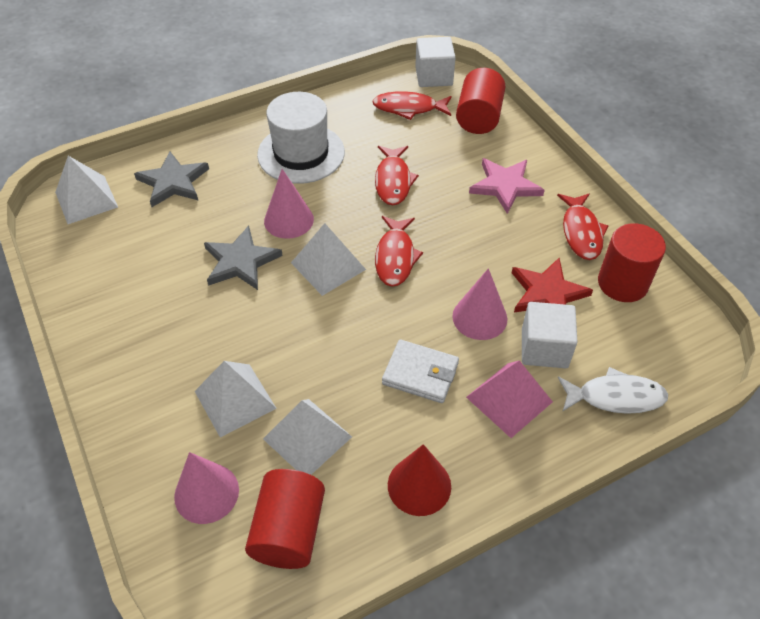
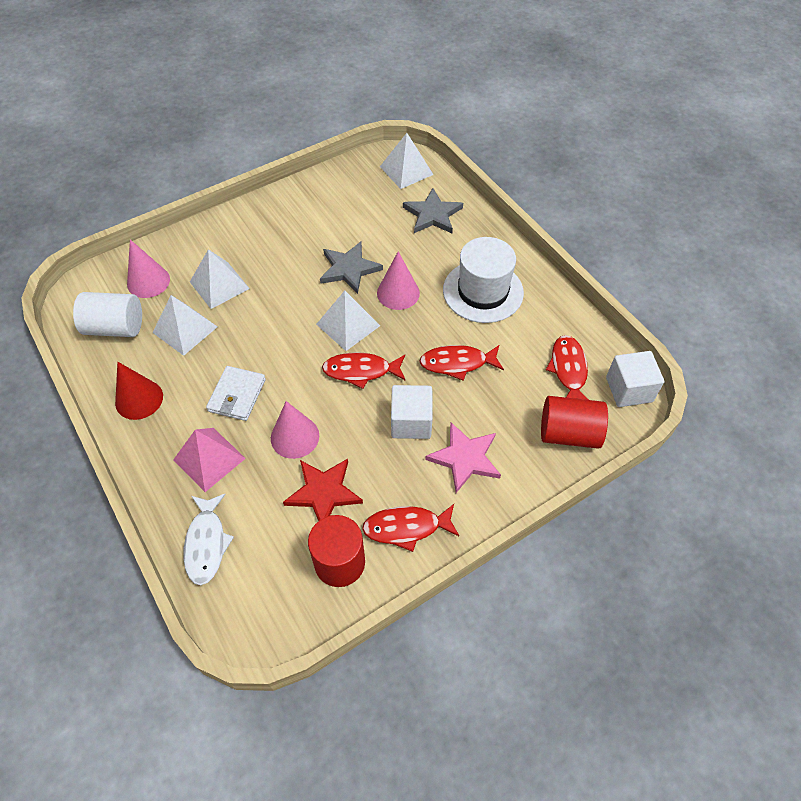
camera: 85 degrees right, 5 degrees up
red cylinder [245,469,325,569] -> white cylinder [73,292,142,337]
white cube [522,302,577,368] -> white cube moved to [391,385,433,439]

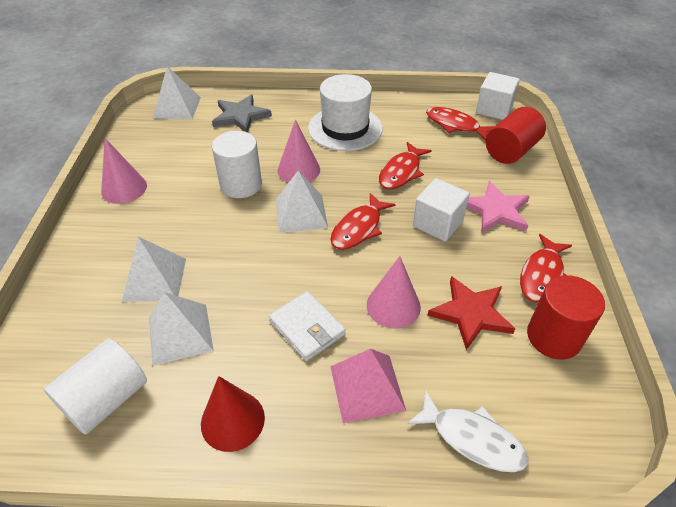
camera: 55 degrees left, 10 degrees down
pink cone [127,240,170,298] -> pink cone moved to [101,138,147,204]
grey star [320,242,383,294] -> white cylinder [212,131,262,198]

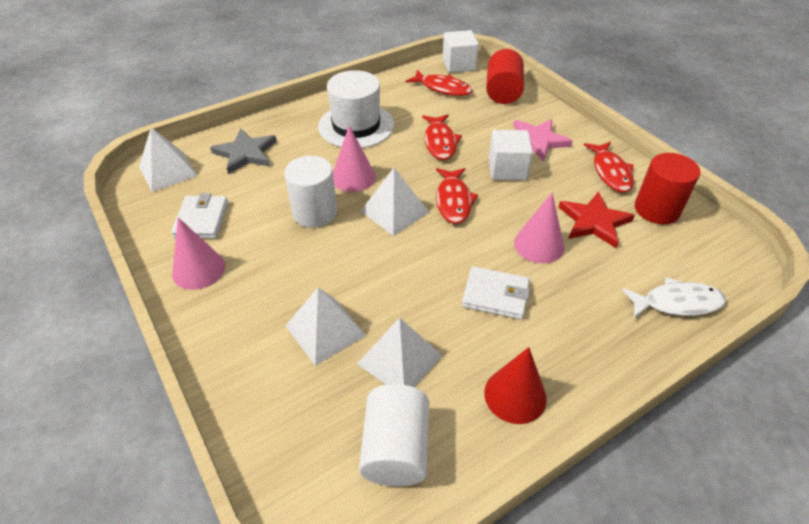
camera: 35 degrees left, 0 degrees up
pink pyramid [330,349,406,423] -> none
red fish [426,107,495,141] -> red fish turned 150 degrees counterclockwise [405,70,472,96]
none -> white wallet [171,193,228,239]

